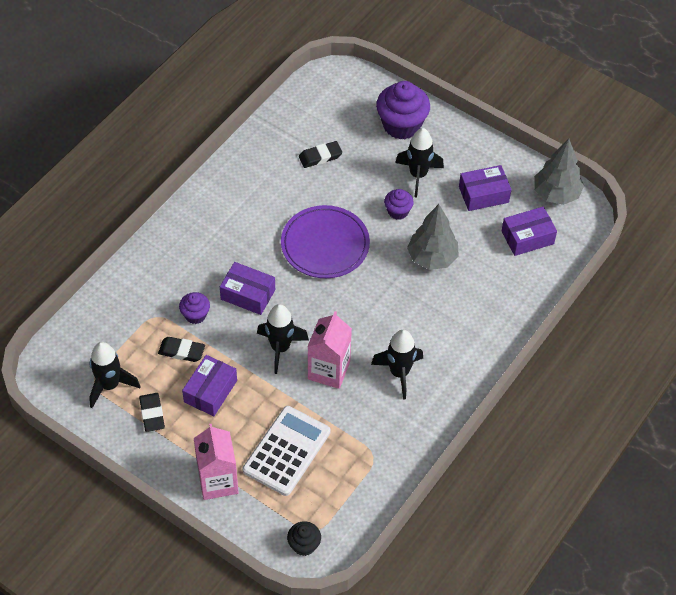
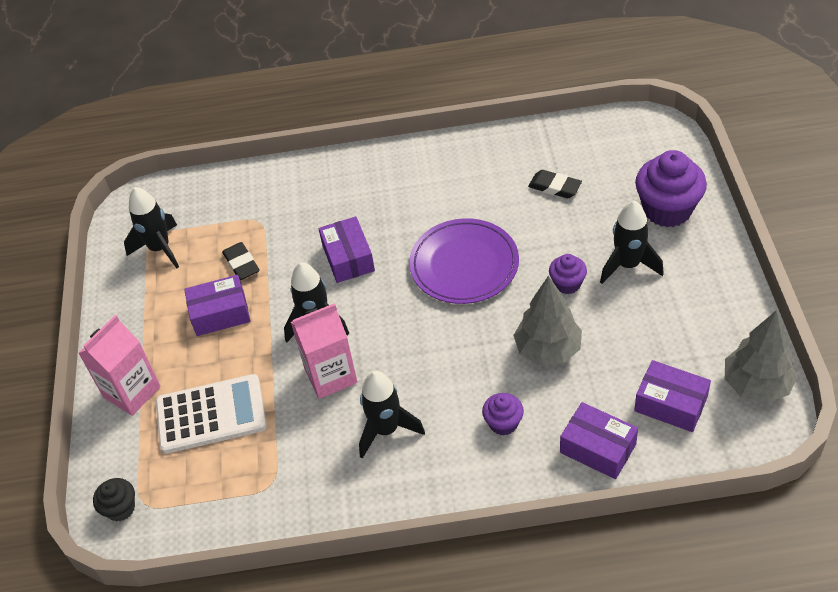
camera: 55 degrees right, 5 degrees down
black eraser [139,393,165,432] -> none
purple cupcake [179,292,210,324] -> purple cupcake moved to [482,393,524,435]
purple box [459,165,511,211] -> purple box moved to [560,402,638,479]

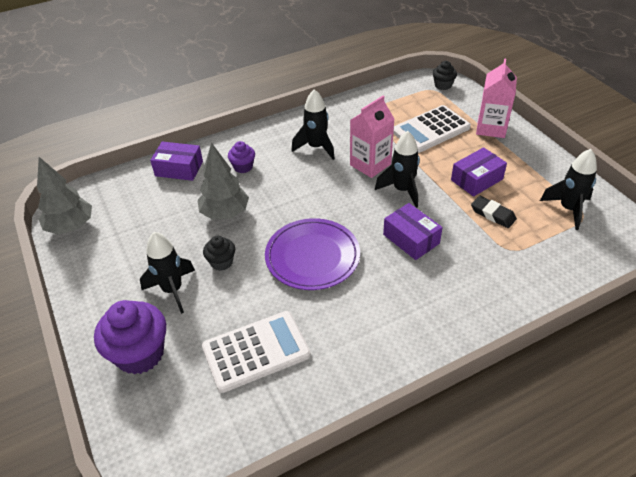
camera: 155 degrees right, 5 degrees down
black eraser [528,170,582,198] -> white calculator [202,311,311,393]
purple cupcake [549,254,587,294] -> black cupcake [203,236,235,271]
purple box [634,360,711,432] -> none

